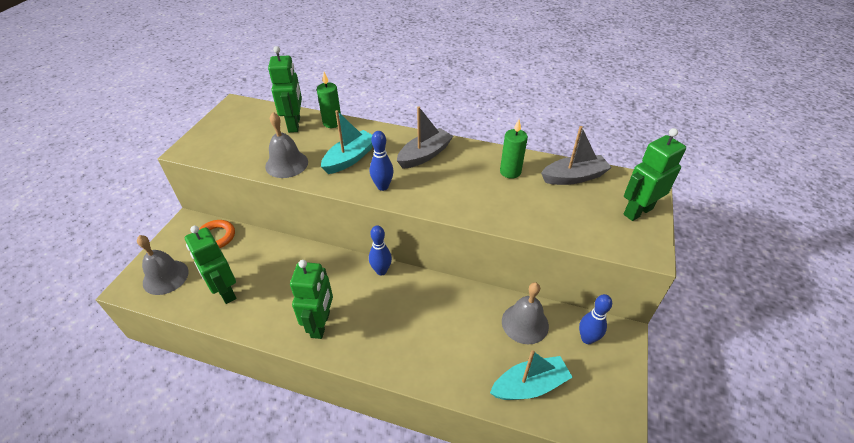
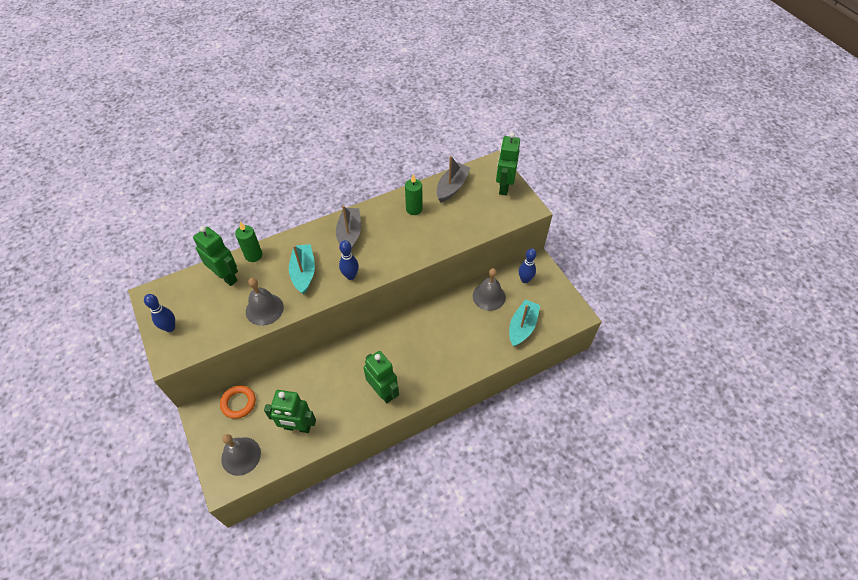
camera: 45 degrees left, 10 degrees up
blue bowling pin [369,225,392,275] -> blue bowling pin moved to [144,294,175,332]

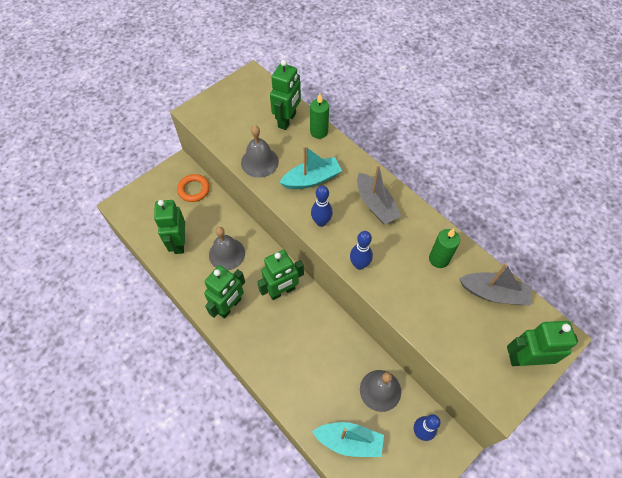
camera: 75 degrees right, 5 degrees up
blue bowling pin [144,294,175,332] -> blue bowling pin moved to [350,231,373,270]
grey bell [221,434,261,476] -> grey bell moved to [209,227,245,270]
grey boat [336,205,361,250] -> grey boat turned 75 degrees clockwise [357,164,401,224]
none -> green robot [257,250,304,300]

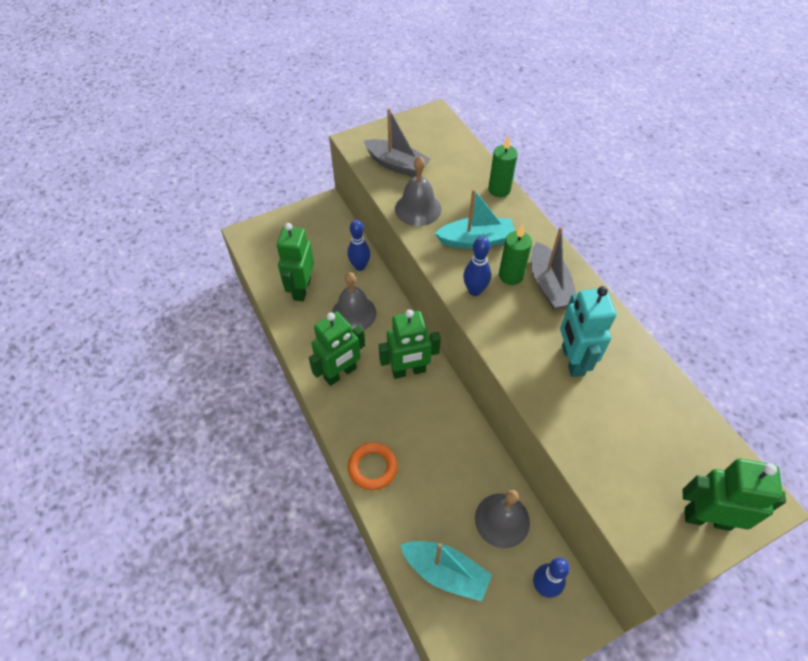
camera: 15 degrees right, 5 degrees down
orange ring [177,174,210,202] -> orange ring moved to [348,442,398,490]
green robot [270,60,301,130] -> none
blue bowling pin [350,231,373,270] -> blue bowling pin moved to [348,220,370,271]
green candle [429,229,460,268] -> green candle moved to [499,224,532,285]
grey boat [459,263,532,305] -> grey boat moved to [364,108,431,177]
none -> turquoise robot [560,286,616,377]

